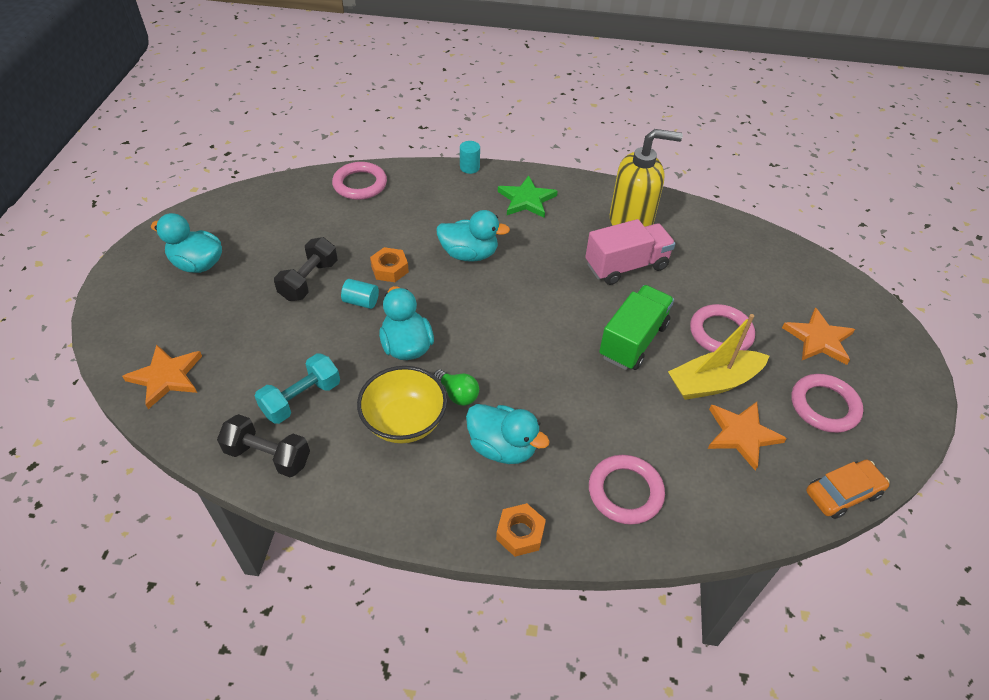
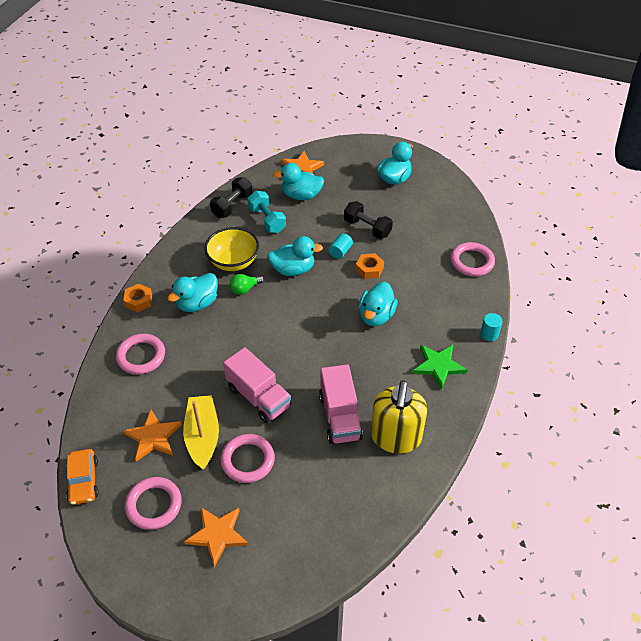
camera: 105 degrees right, 0 degrees up
green truck [599,285,674,370] -> pink truck [223,347,291,423]
none -> turquoise duck [273,163,324,200]

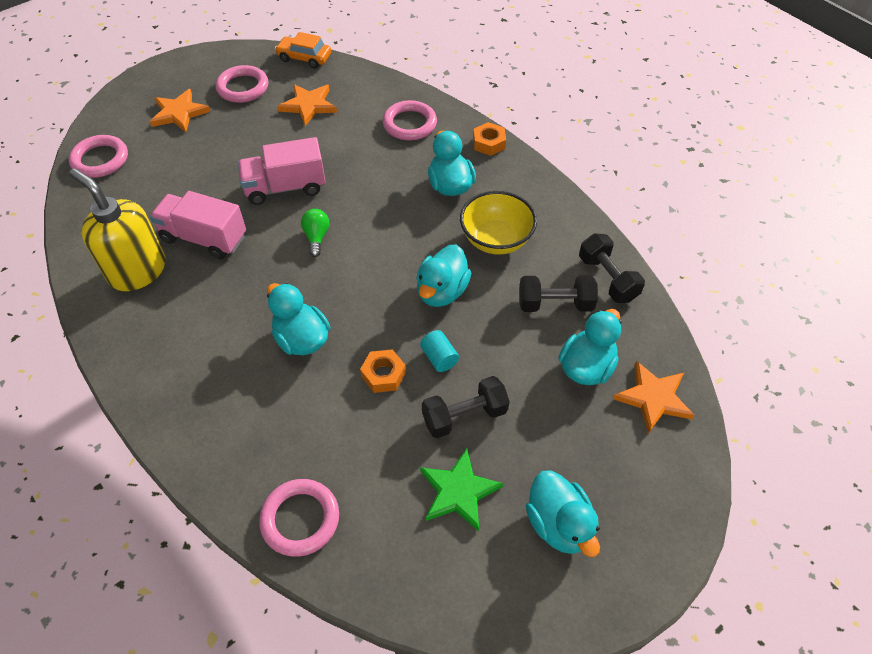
camera: 120 degrees right, 5 degrees up
yellow boat [183,395,219,469] -> none
pink ring [220,434,275,483] -> pink ring moved to [69,135,128,178]
green light bulb [230,274,264,295] -> green light bulb moved to [301,209,329,257]
turquoise dumbbell [248,191,286,233] -> black dumbbell [519,275,598,312]
green star [412,345,468,389] -> green star moved to [420,448,503,531]
turquoise cylinder [480,313,503,341] -> none

